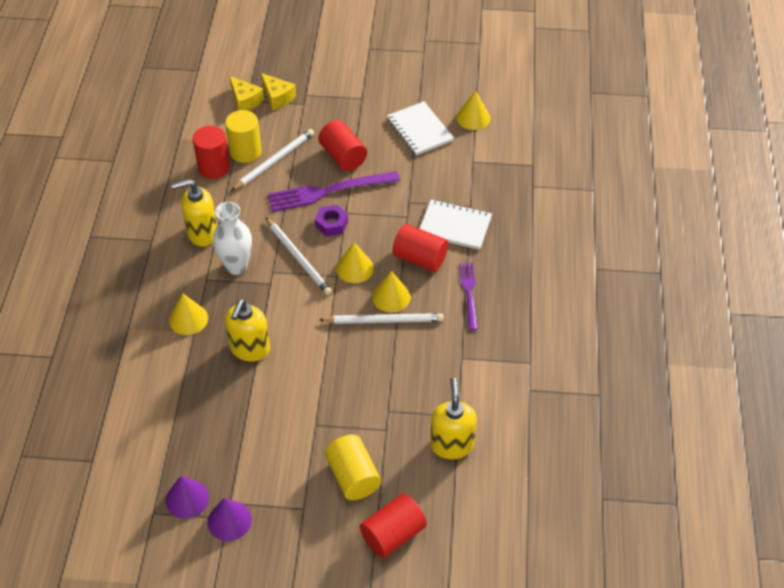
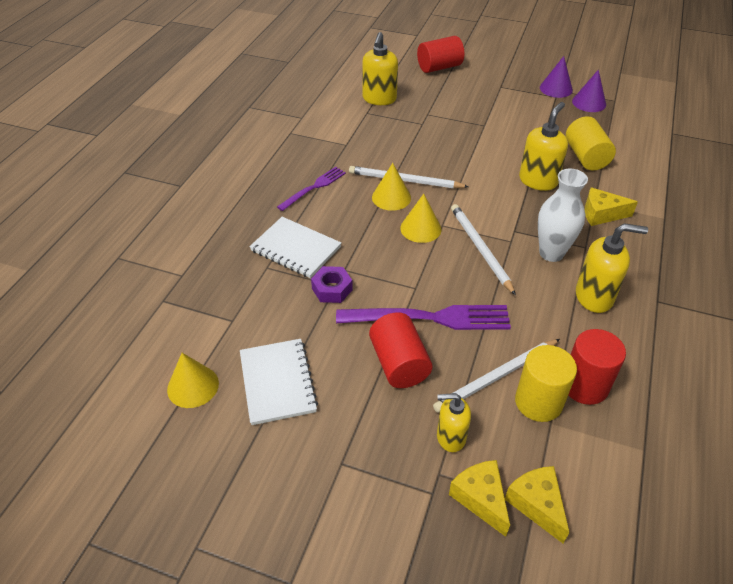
camera: 165 degrees left, 5 degrees down
yellow cone [169,294,208,335] -> yellow cheese [585,187,638,226]
purple nut [315,205,348,236] -> purple nut moved to [311,266,353,303]
yellow cylinder [325,435,381,500] -> yellow cylinder moved to [566,116,616,171]
red cylinder [392,224,448,272] -> none
purple fork [459,263,478,330] -> purple fork turned 150 degrees counterclockwise [277,167,346,211]
none -> yellow soap dispenser [437,393,471,452]

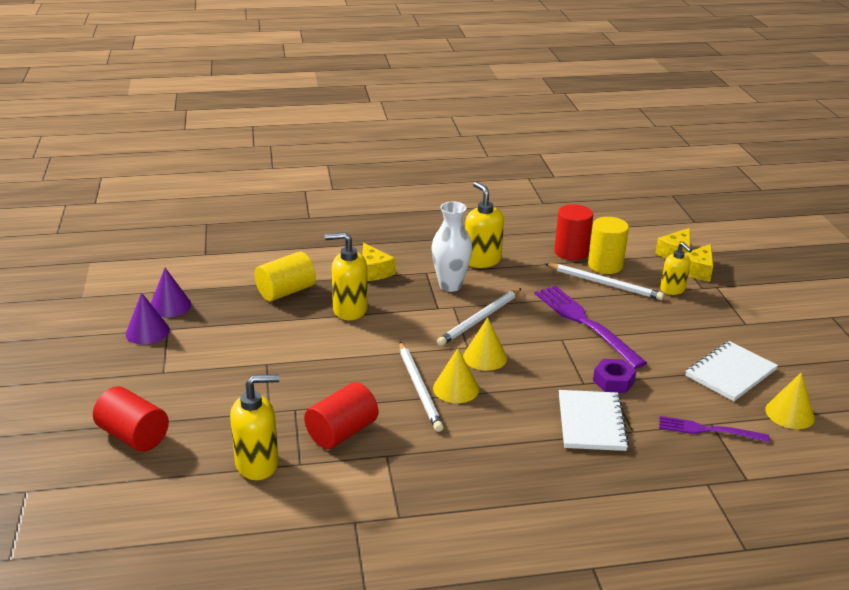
camera: 120 degrees left, 15 degrees down
purple fork [277,167,346,211] -> purple fork moved to [659,416,770,442]
red cylinder [369,312,433,388] -> red cylinder moved to [304,382,378,449]

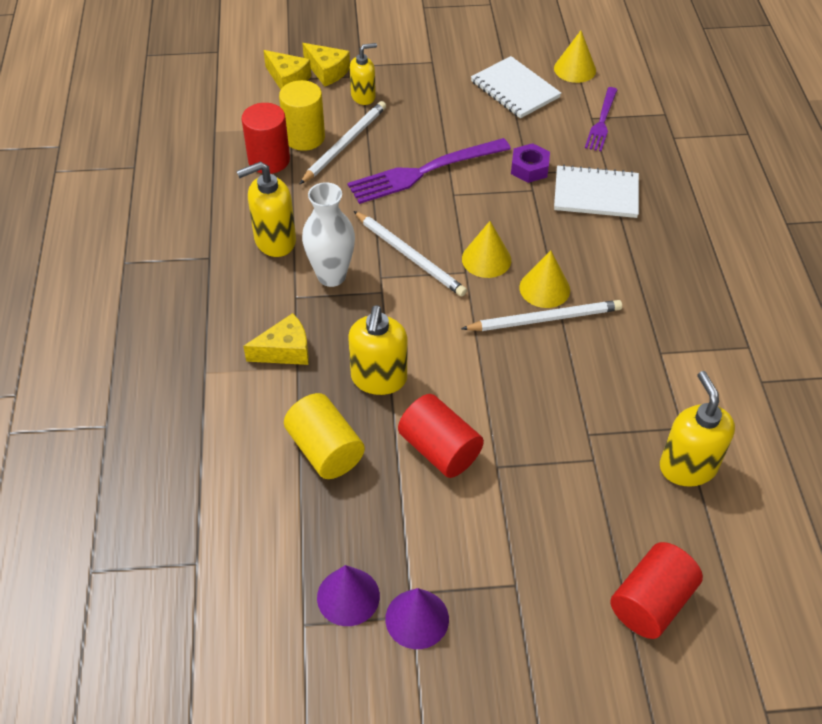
camera: 85 degrees left, 20 degrees up
red cylinder [304,382,378,449] -> red cylinder moved to [398,394,484,478]

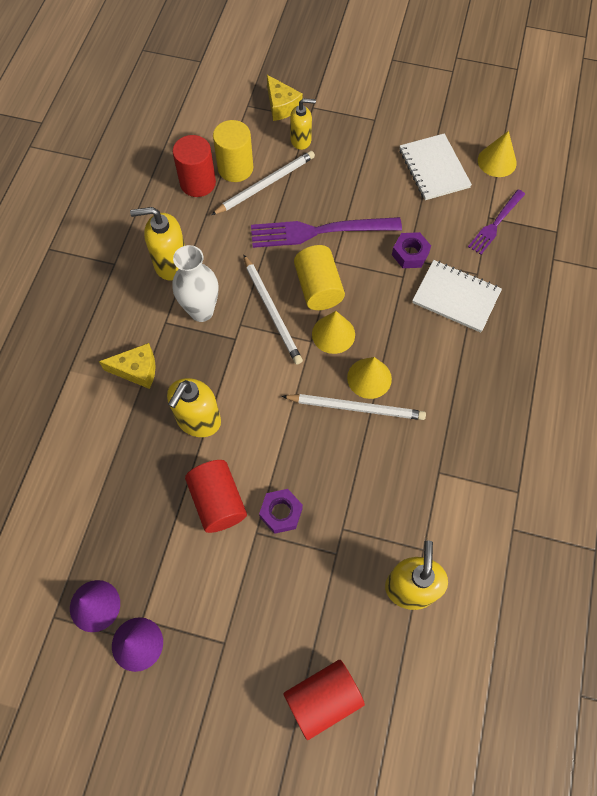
camera: 20 degrees right, 15 degrees up
yellow cheese [263,50,311,90] -> none
yellow cylinder [284,393,365,479] -> yellow cylinder moved to [294,245,345,310]
none -> purple nut [259,489,303,534]

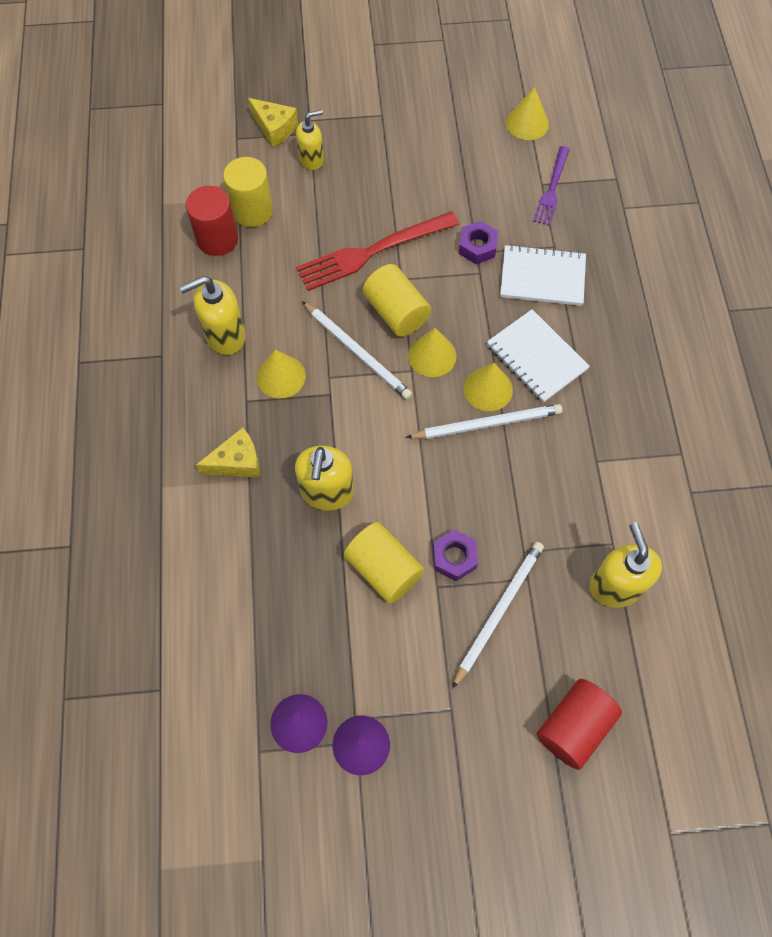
camera: 20 degrees left, 0 degrees up
white vase [172,245,218,322] -> yellow cone [257,350,306,398]
red cylinder [185,460,247,533] -> yellow cylinder [344,522,424,604]
white pencil [211,151,315,215] -> white pencil moved to [452,542,544,689]
purple fork [251,217,402,248] -> red fork [296,211,459,291]
white notebook [399,133,472,200] -> white notebook moved to [487,309,590,403]

